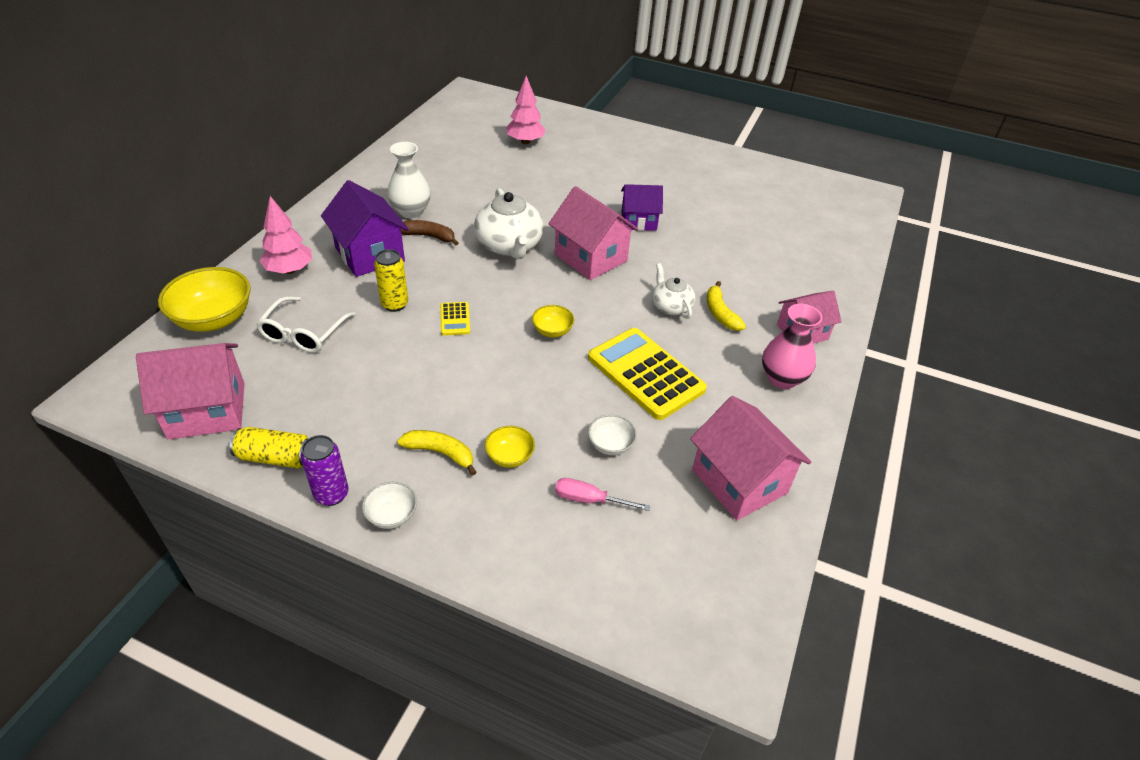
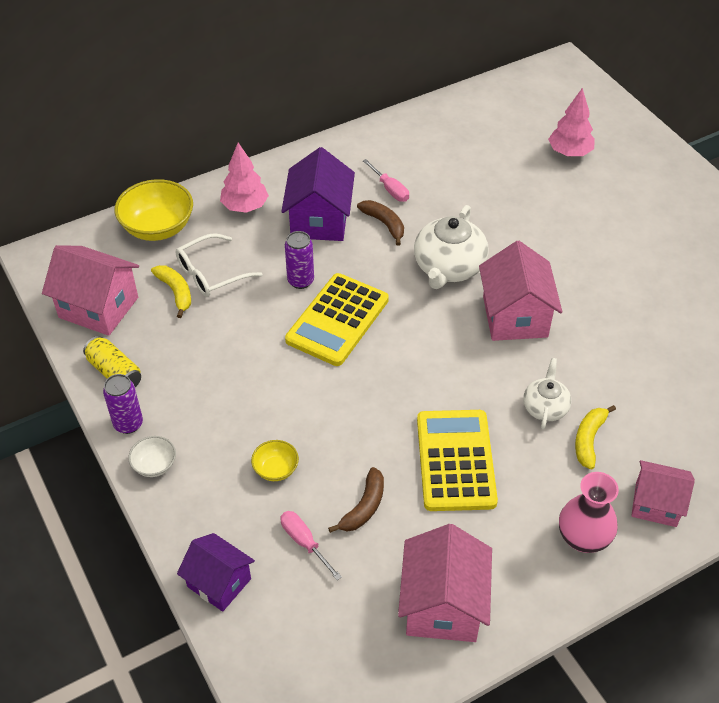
camera: 40 degrees right, 5 degrees up
yellow can [374,249,408,312] -> purple can [285,231,314,289]
white vase [387,142,431,218] -> pink screwdriver [363,159,409,202]
yellow banana [397,430,477,476] -> yellow banana moved to [151,265,191,318]
yellow calculator [440,302,470,336] -> yellow calculator [285,273,389,366], size x2.25
yellow bowl [532,305,574,337] -> none
white bowl [588,414,637,455] -> brown banana [328,467,384,533]
purple house [621,184,663,231] -> purple house moved to [177,533,255,612]

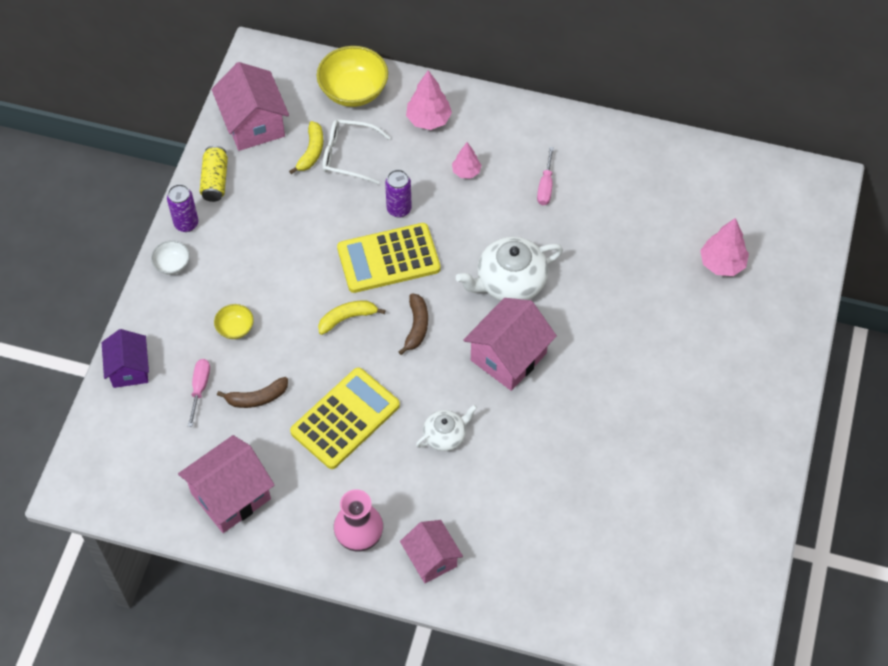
camera: 45 degrees right, 10 degrees up
purple house [281,147,355,241] -> pink tree [452,142,481,179]
brown banana [357,200,404,246] -> brown banana moved to [398,293,428,355]
yellow banana [575,405,616,469] -> yellow banana moved to [318,301,385,335]

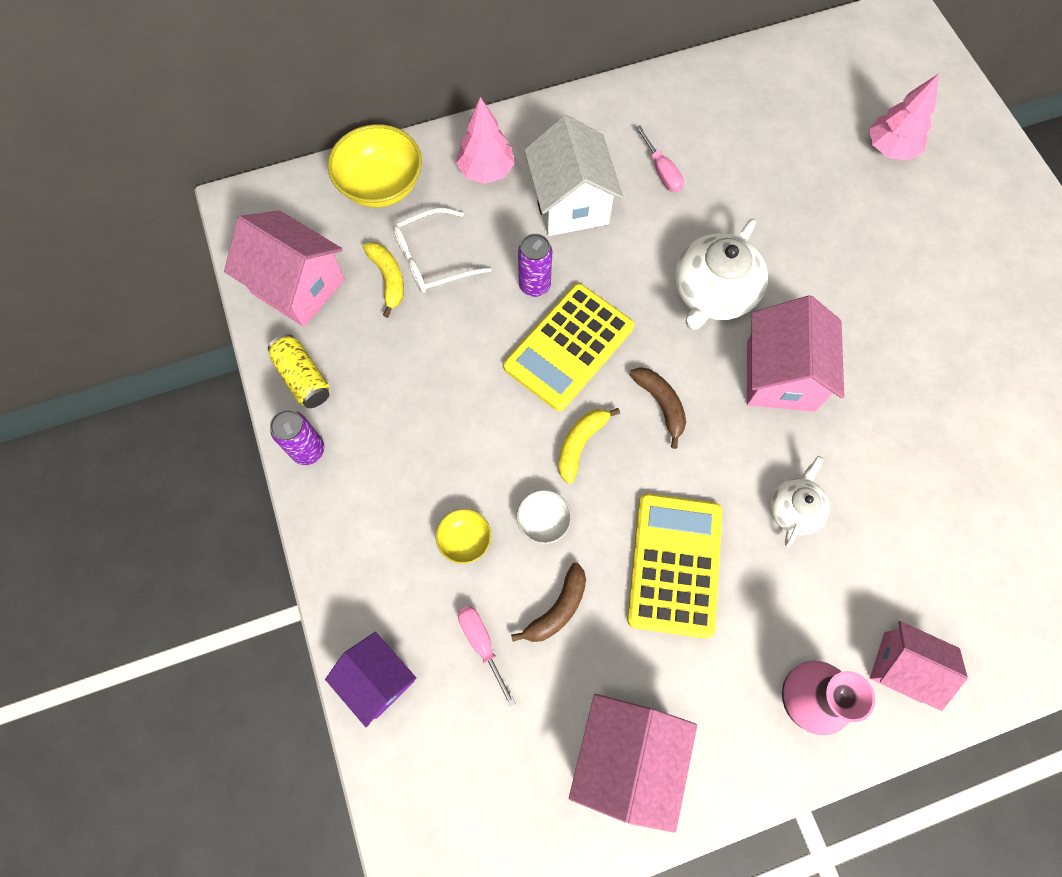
camera: 35 degrees left, 10 degrees up
white bowl [151,240,190,275] -> white bowl moved to [517,490,572,544]
pink tree [452,142,481,179] -> white house [524,115,623,236]

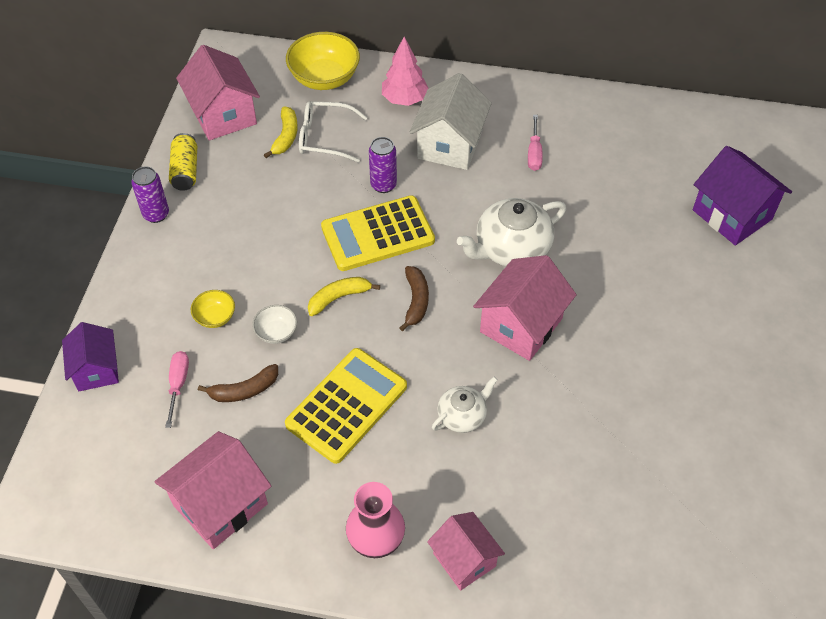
camera: 30 degrees right, 15 degrees down
pink tree [869,73,939,160] -> purple house [693,146,792,245]

